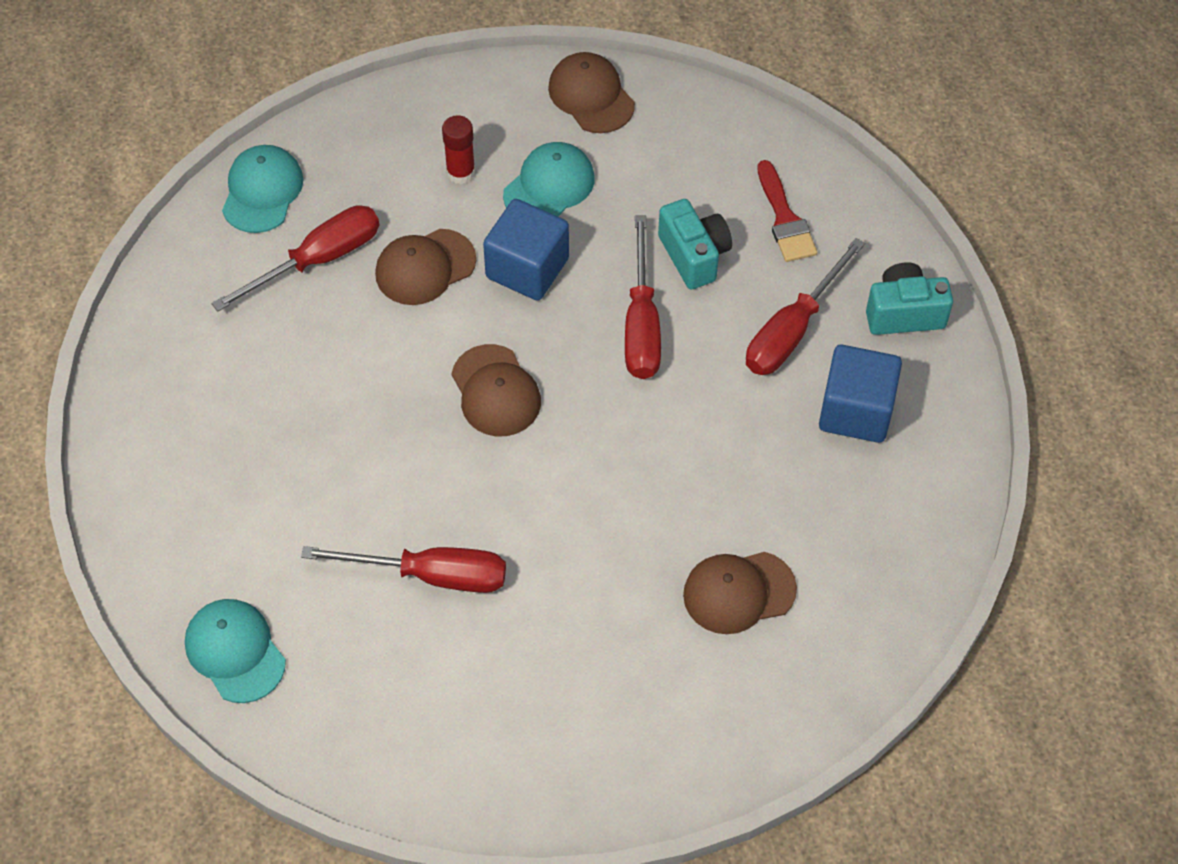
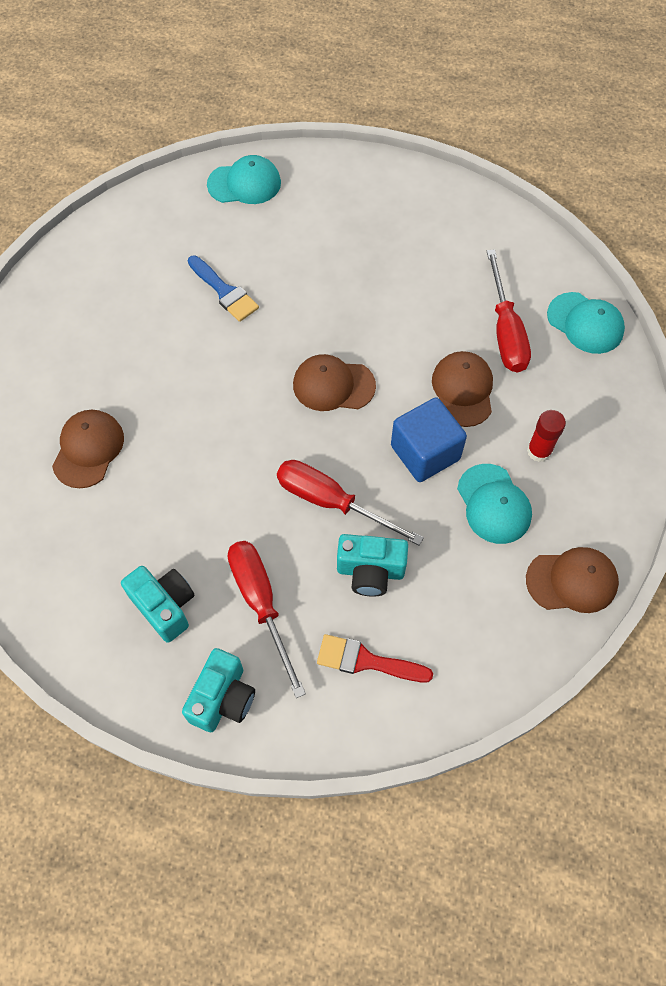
camera: 120 degrees right, 5 degrees up
red screwdriver [301,546,506,593] -> blue brush [188,256,259,322]
blue cube [819,345,902,443] -> turquoise camera [121,566,195,643]

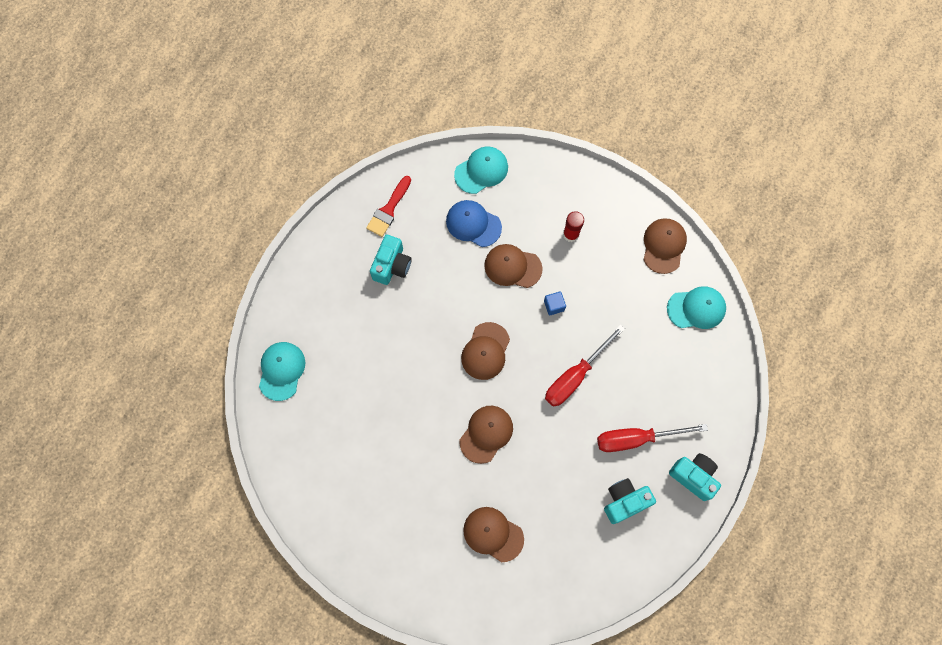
camera: 75 degrees left, 10 degrees up
blue brush [188,256,259,322] -> none
red brush [317,634,433,682] -> red brush moved to [366,176,411,237]
turquoise camera [337,534,408,597] -> turquoise camera moved to [370,234,412,285]
blue cube [391,397,467,482] -> blue cube [544,291,566,315], size x0.47
turquoise cap [457,464,532,544] -> turquoise cap moved to [667,286,726,329]
red screwdriver [487,249,531,372] -> blue cap [446,200,502,247]
none -> brown cap [460,406,513,464]

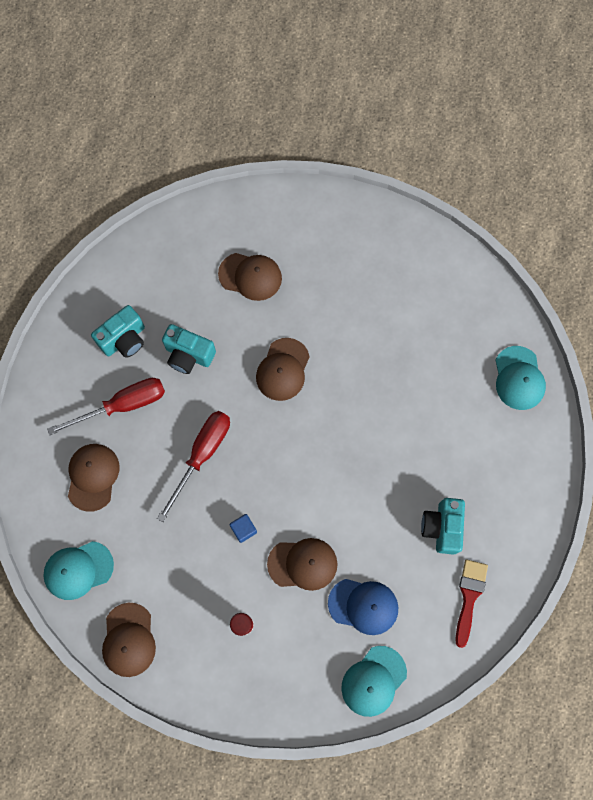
camera: 165 degrees right, 0 degrees up
brown cap [461,322,510,380] -> brown cap moved to [68,444,119,512]
turquoise camera [669,453,721,501] -> turquoise camera moved to [162,324,216,374]

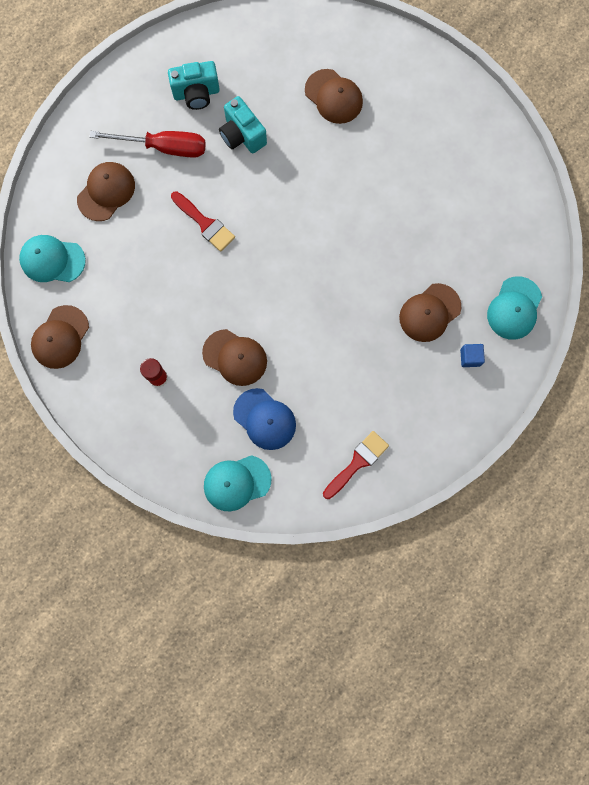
camera: 30 degrees right, 5 degrees up
red screwdriver [157,411,230,522] -> red brush [171,191,235,252]
blue cube [229,514,257,543] -> blue cube moved to [460,344,485,367]
brown cap [256,338,310,401] -> brown cap moved to [399,283,461,342]
turquoise camera [421,498,465,555] -> none

